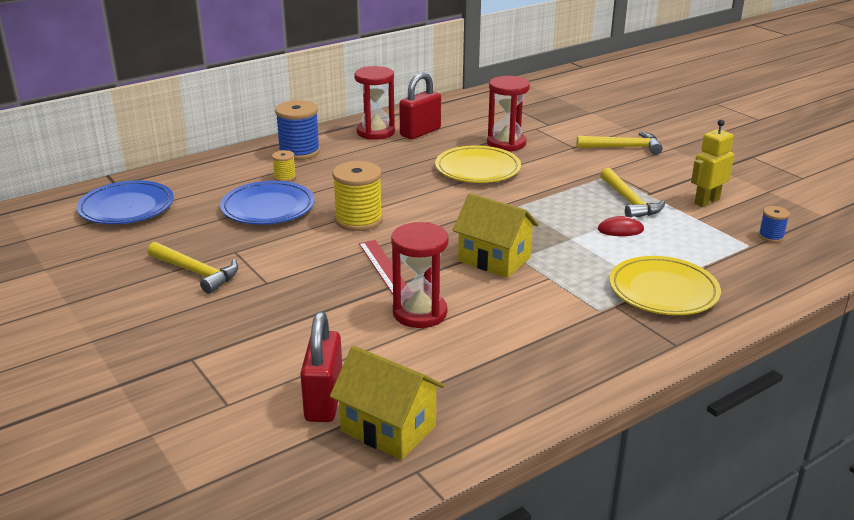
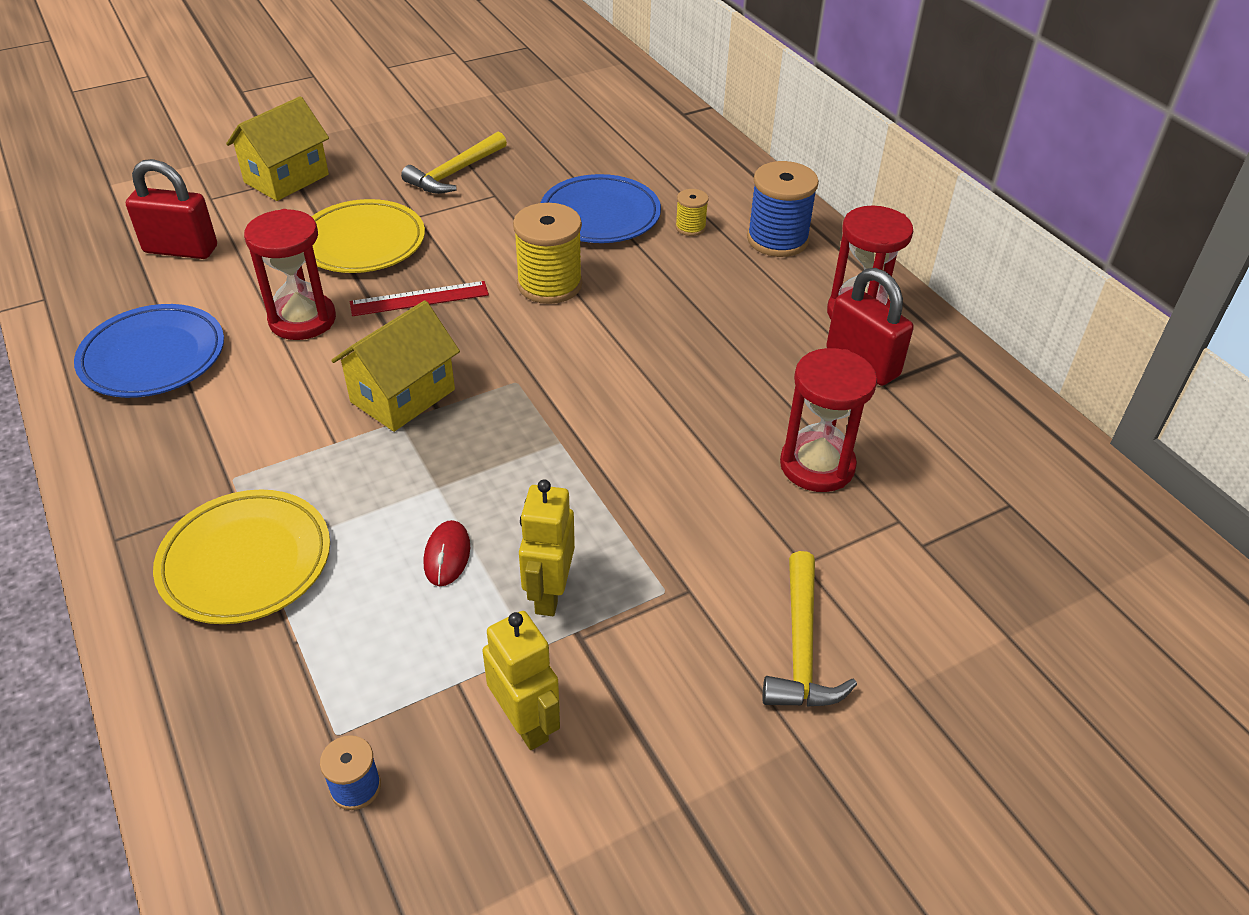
camera: 95 degrees right, 15 degrees up
blue plate [77,180,174,224] -> blue plate moved to [74,304,224,398]
yellow house [330,346,445,460] -> yellow house moved to [226,96,329,201]
yellow plate [435,145,521,183] -> yellow plate moved to [311,199,425,273]
yellow hammer [600,168,665,218] -> yellow robot [519,479,575,616]

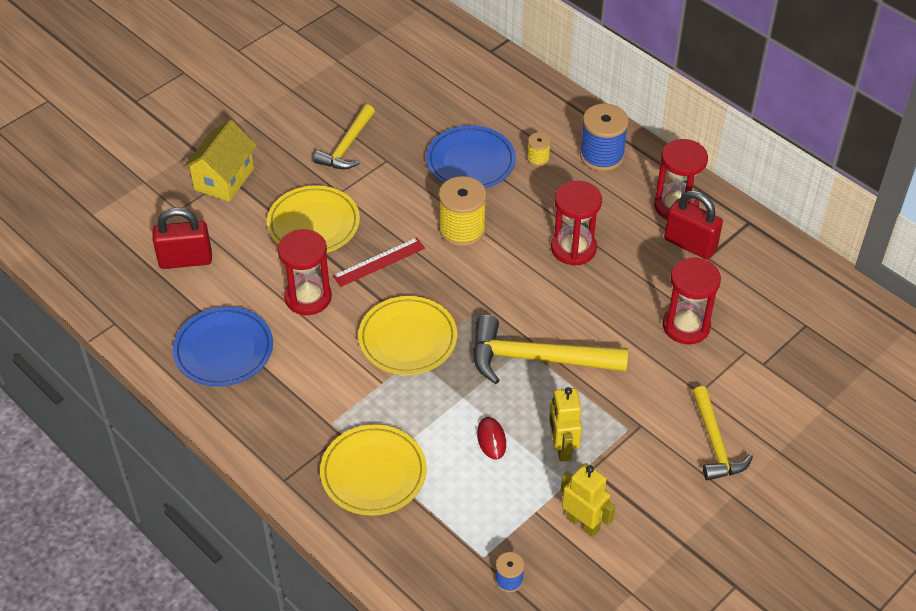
camera: 15 degrees left, 5 degrees up
yellow house [331,300,460,432] -> yellow plate [358,296,457,375]
none -> yellow hammer [473,315,628,384]
none -> red hourglass [551,181,602,266]

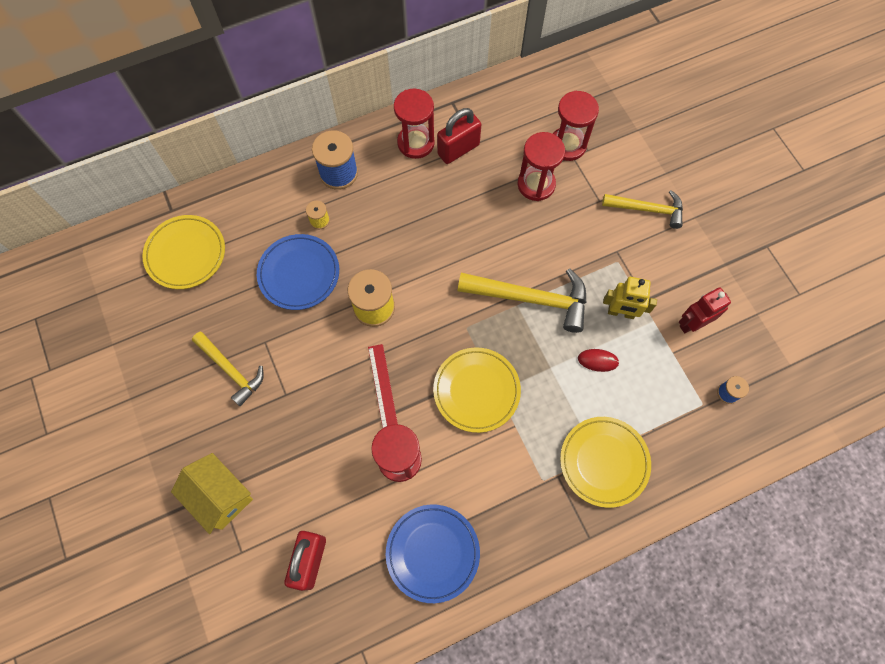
camera: 70 degrees left, 20 degrees up
yellow plate [267,185,360,253] -> yellow plate moved to [142,215,225,289]
yellow hammer [473,315,628,384] -> yellow hammer turned 105 degrees counterclockwise [458,268,587,333]
red hourglass [551,181,602,266] -> red hourglass moved to [553,91,599,161]
yellow robot [561,463,615,537] -> red robot [679,287,731,333]

